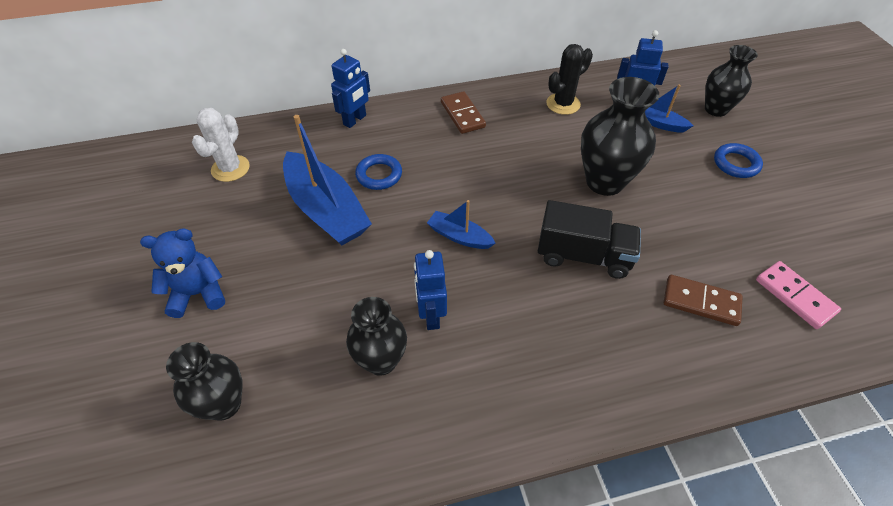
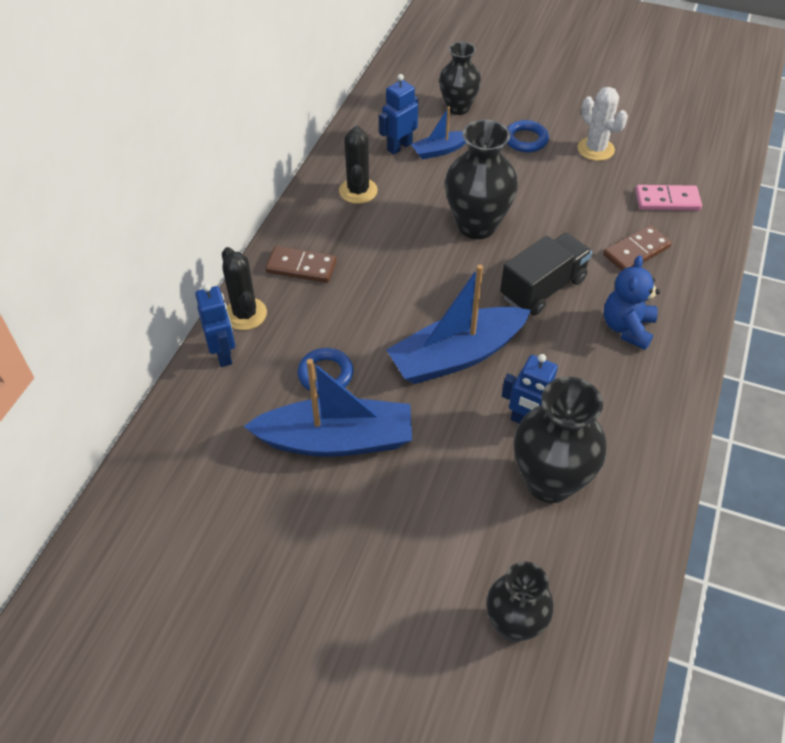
camera: 55 degrees left, 0 degrees up
blue teddy bear [140,228,225,318] -> blue teddy bear moved to [604,255,660,350]
white cactus [192,108,250,182] -> white cactus moved to [577,87,628,161]
black vase [346,297,407,376] -> black vase [514,377,607,503], size x1.51
blue boat [427,200,496,249] -> blue boat [386,265,531,384], size x1.99
none -> black cactus [222,247,267,330]

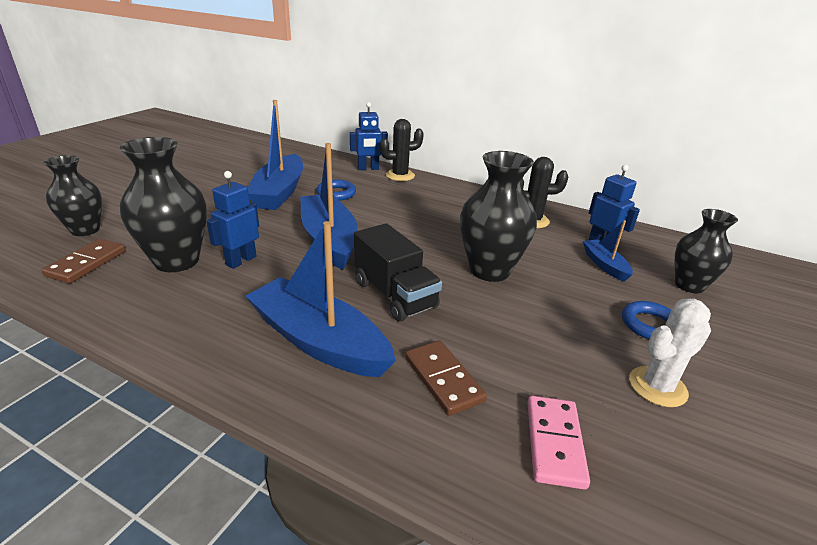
camera: 95 degrees right, 20 degrees down
brown domino [265,246,337,283] -> brown domino moved to [42,239,126,283]
blue teddy bear [604,255,660,350] -> blue boat [245,221,396,377]

